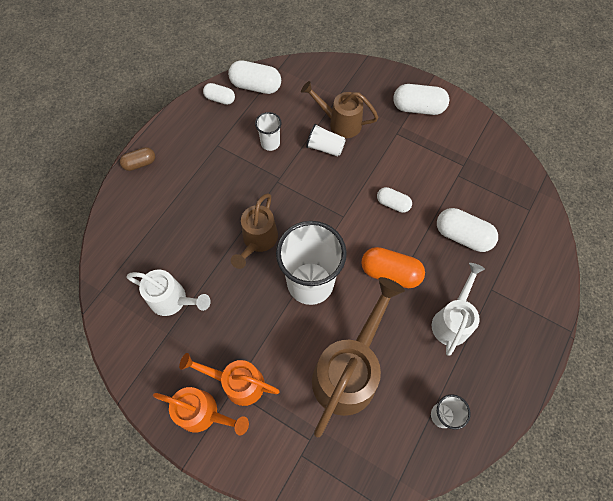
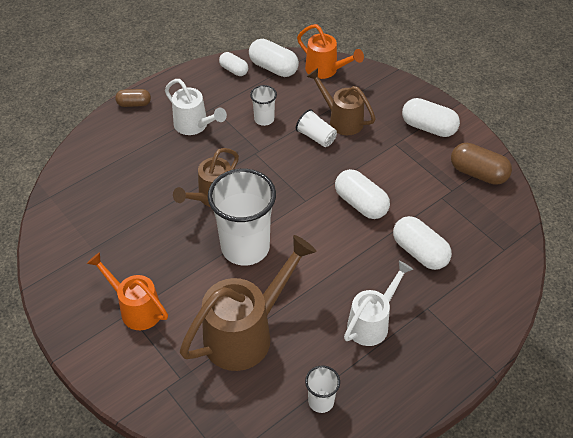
camera: 20 degrees right, 15 degrees down
white watering can [127,270,211,316] -> white watering can moved to [165,79,227,135]
orange watering can [153,387,249,435] -> orange watering can moved to [297,24,364,79]
orange capsule [361,247,425,288] -> none
white capsule [377,187,412,213] -> white capsule [335,169,390,219], size x1.64
none -> brown capsule [451,143,512,185]

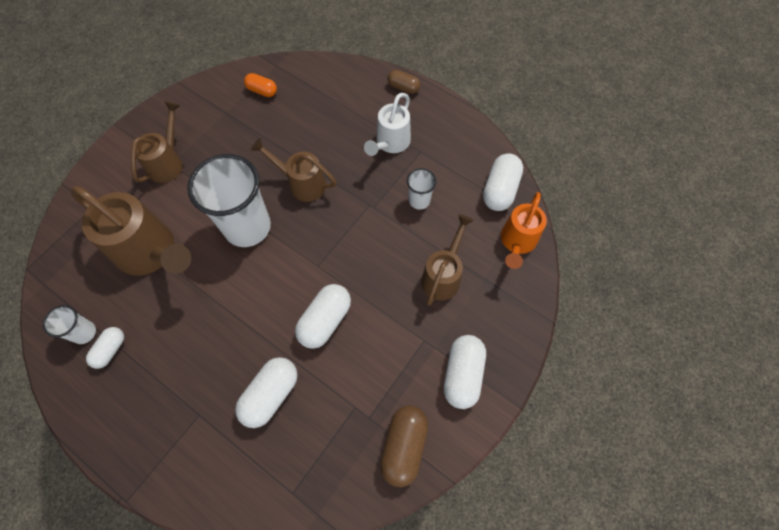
camera: 75 degrees right, 15 degrees up
orange watering can [87,252,168,330] -> brown watering can [131,101,183,183]
brown capsule [115,89,151,107] -> brown capsule turned 45 degrees counterclockwise [387,70,420,94]
white capsule [219,52,248,76] -> white capsule moved to [86,327,124,369]
white cup [296,109,337,147] -> none
white watering can [344,261,413,346] -> none
none -> orange capsule [244,73,277,97]

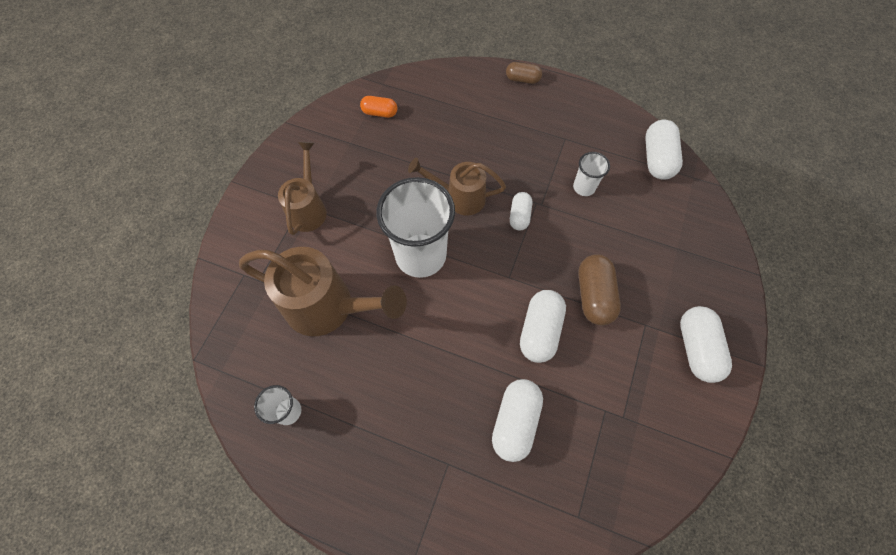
camera: 15 degrees left, 0 degrees up
white capsule [86,327,124,369] -> white capsule moved to [510,192,532,231]
white watering can [364,93,411,156] -> none
brown capsule [380,405,428,487] -> brown capsule moved to [578,254,621,326]
brown watering can [421,214,474,306] -> none
orange watering can [501,192,547,269] -> none

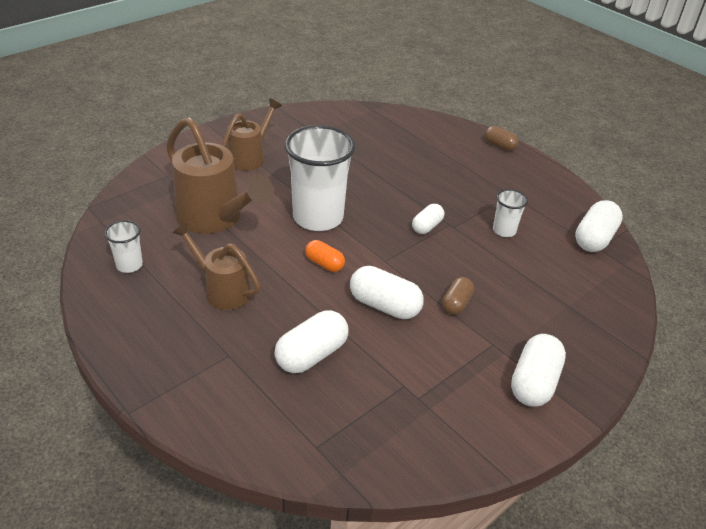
camera: 25 degrees right, 25 degrees down
orange capsule [360,96,397,118] -> orange capsule moved to [305,240,345,272]
brown watering can [408,158,506,215] -> brown watering can moved to [172,222,261,310]
white capsule [520,290,566,363] -> white capsule turned 75 degrees clockwise [350,266,424,319]
brown capsule [578,254,621,326] -> brown capsule [442,277,474,315], size x0.61

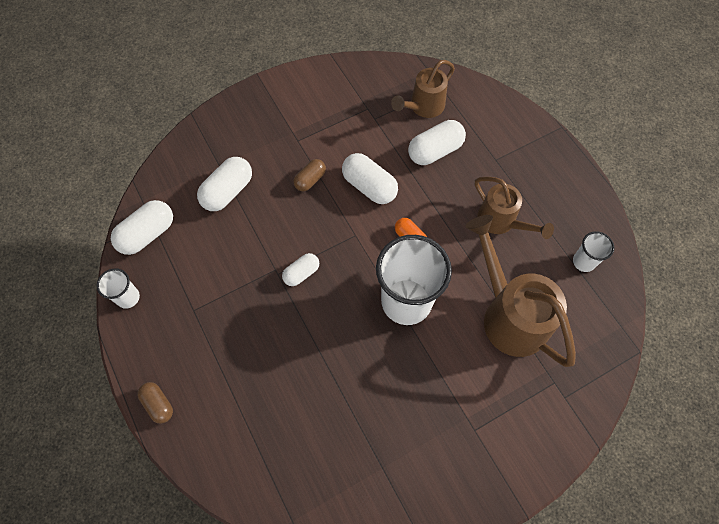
camera: 165 degrees left, 25 degrees up
brown watering can [222,98,282,171] -> brown watering can moved to [391,60,455,118]
white cup [493,189,528,237] -> white cup moved to [97,268,140,309]
white capsule [511,334,566,407] -> white capsule moved to [197,157,252,211]

